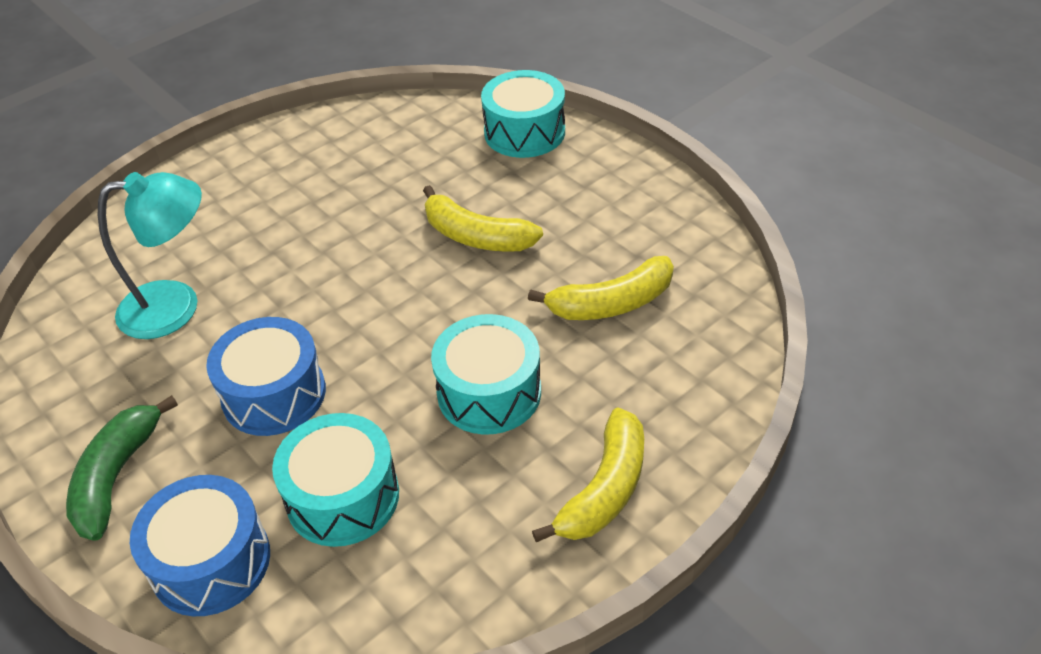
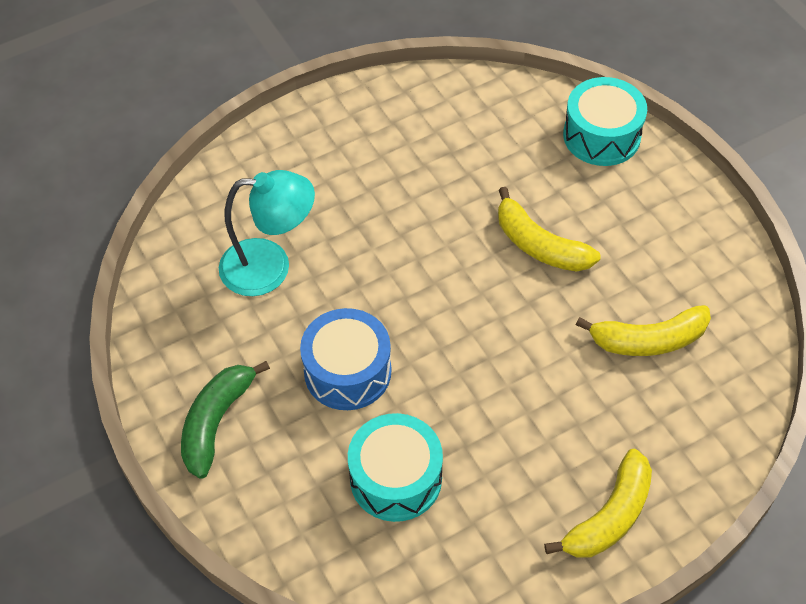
camera: 10 degrees right, 10 degrees up
blue drum [130,475,270,616] -> none
turquoise drum [431,314,541,435] -> none

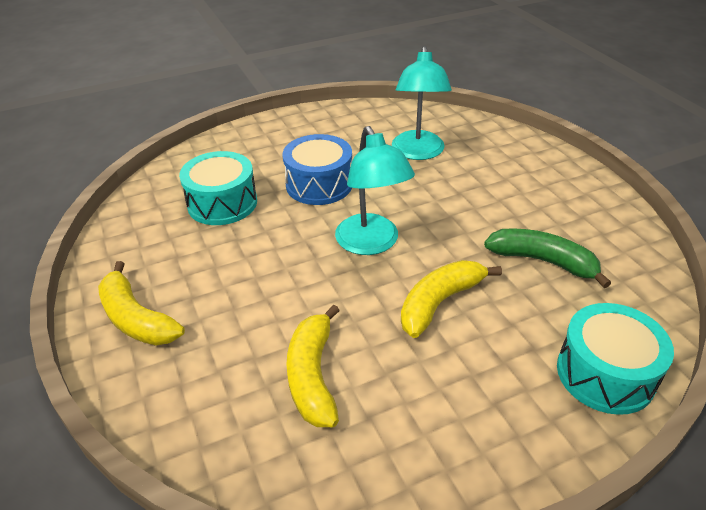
camera: 95 degrees right, 15 degrees down
green banana [181,361,270,479] -> green banana moved to [484,228,611,288]
none -> turquoise lamp [335,126,415,255]

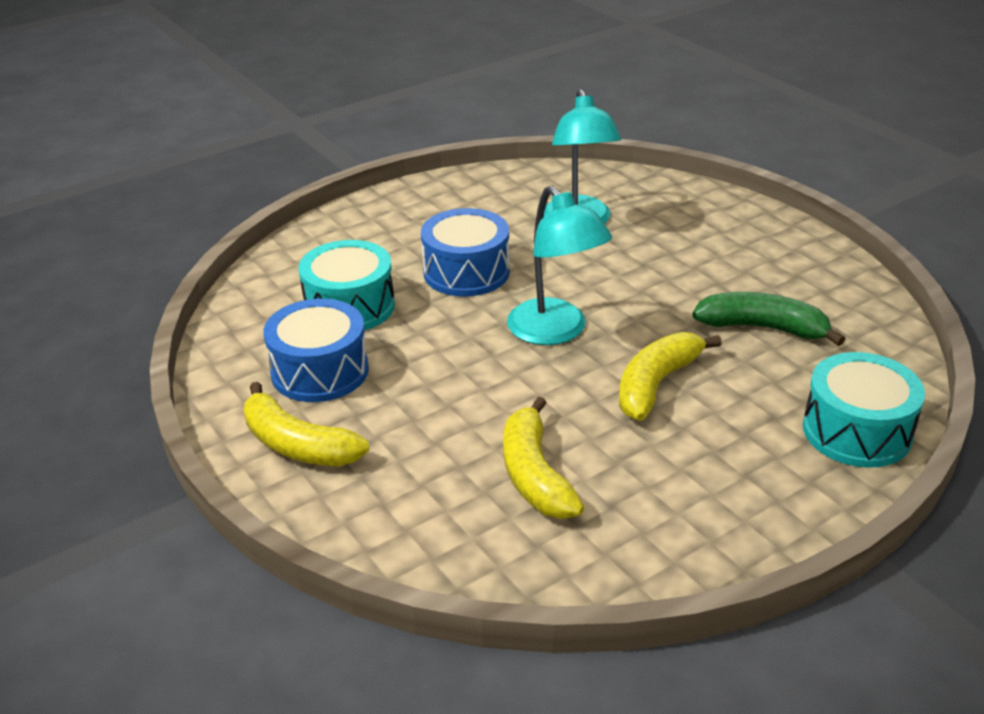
camera: 10 degrees left, 5 degrees down
none -> blue drum [263,299,369,402]

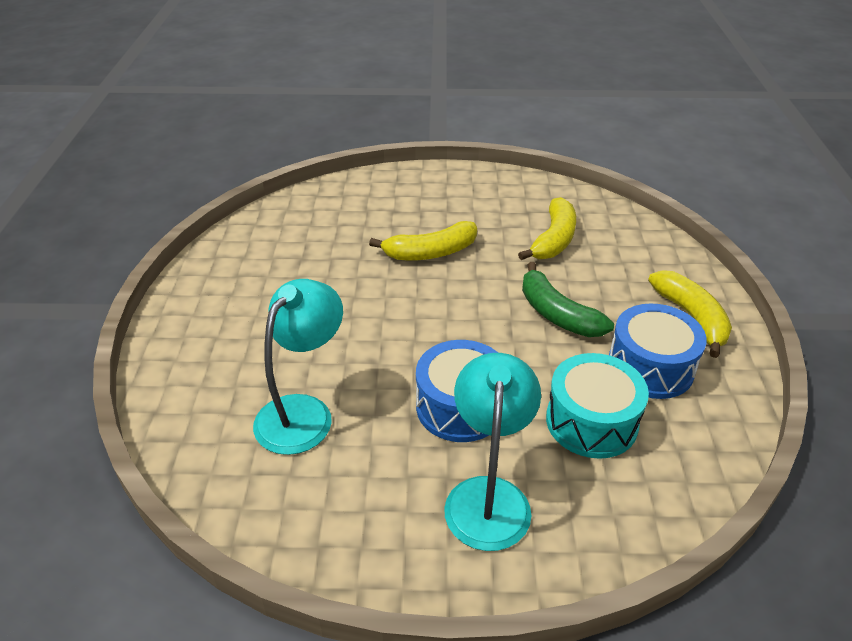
camera: 145 degrees left, 5 degrees up
turquoise lamp [507,186,612,345] -> turquoise lamp moved to [444,353,541,551]
green banana [692,292,845,346] -> green banana moved to [522,262,614,337]
turquoise drum [803,352,925,468] -> none

